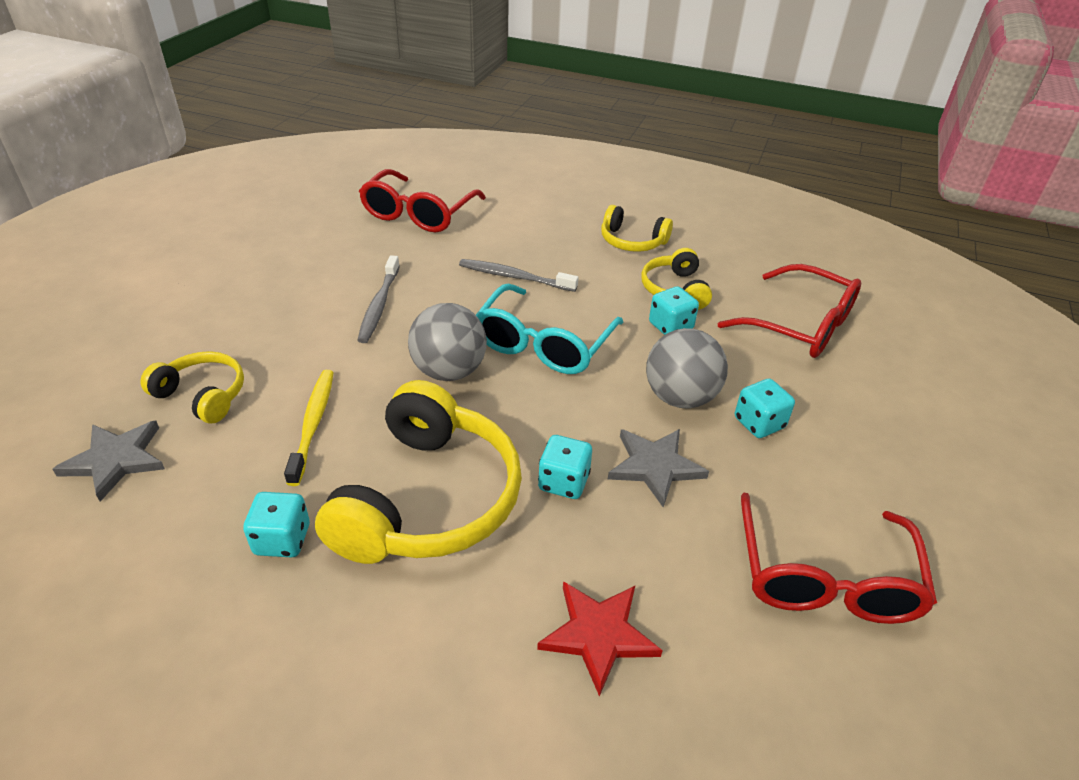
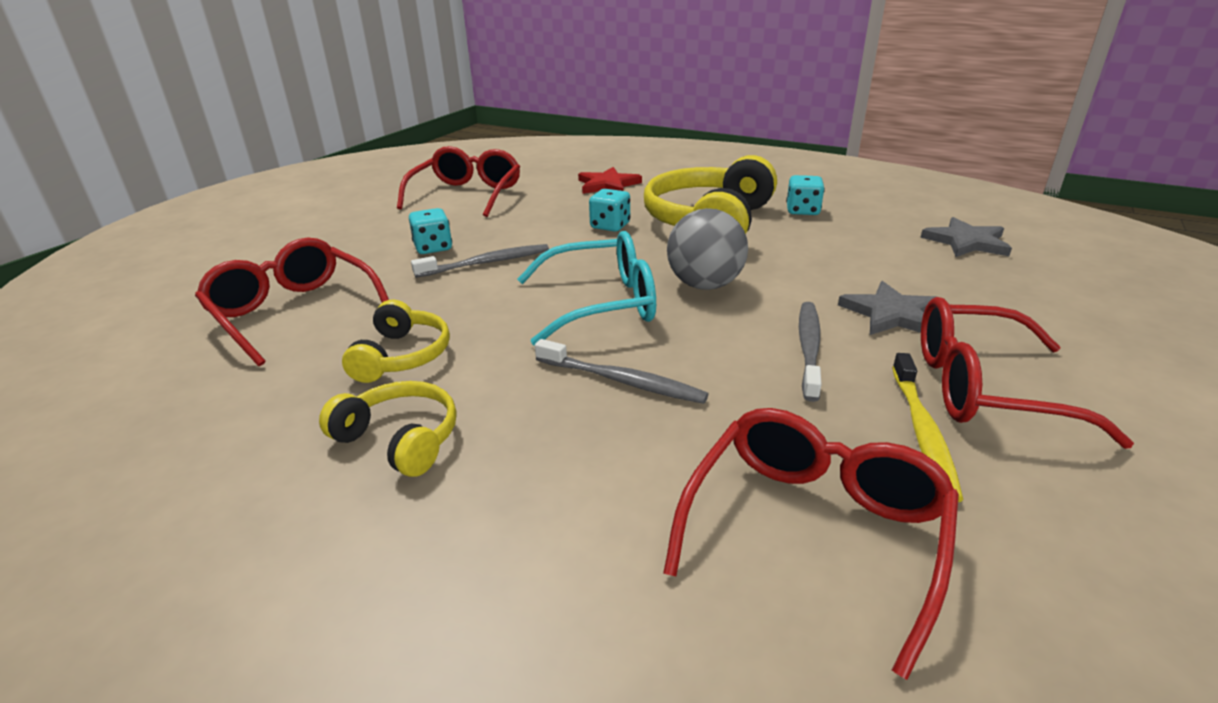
camera: 170 degrees left, 10 degrees down
yellow headphones [140,351,244,423] -> none
yellow toothbrush [284,370,334,486] -> yellow toothbrush moved to [892,353,963,502]
turquoise glasses [476,284,623,374] -> turquoise glasses turned 45 degrees clockwise [517,231,656,346]
grey star [608,429,709,508] -> grey star moved to [838,281,937,335]
grey ball [646,328,728,408] -> grey toothbrush [411,244,549,278]
turquoise dice [649,286,699,335] -> none
none -> red glasses [921,297,1134,449]

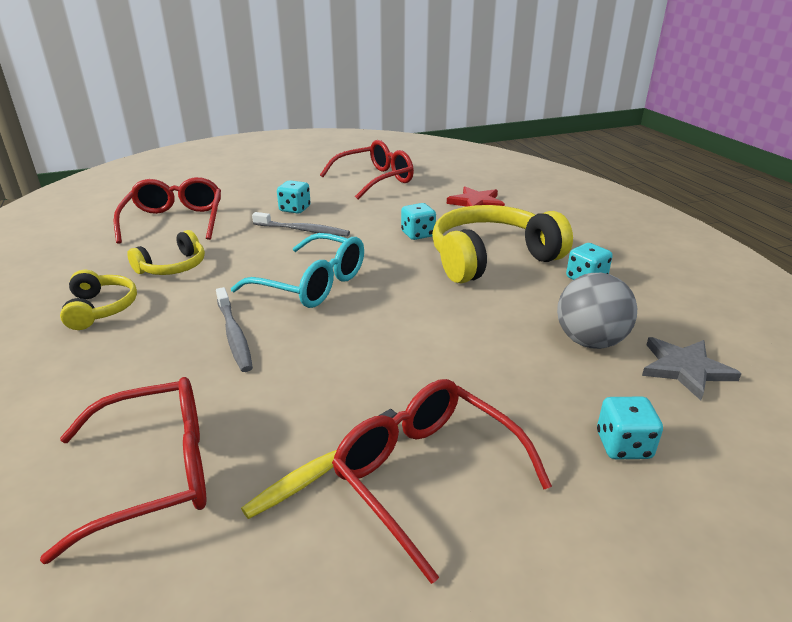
camera: 40 degrees right, 0 degrees up
grey ball [667,208,748,290] -> grey ball moved to [557,273,637,349]
grey toothbrush [799,302,822,402] -> none
grey star [838,281,937,335] -> none
none -> turquoise dice [597,397,663,459]

